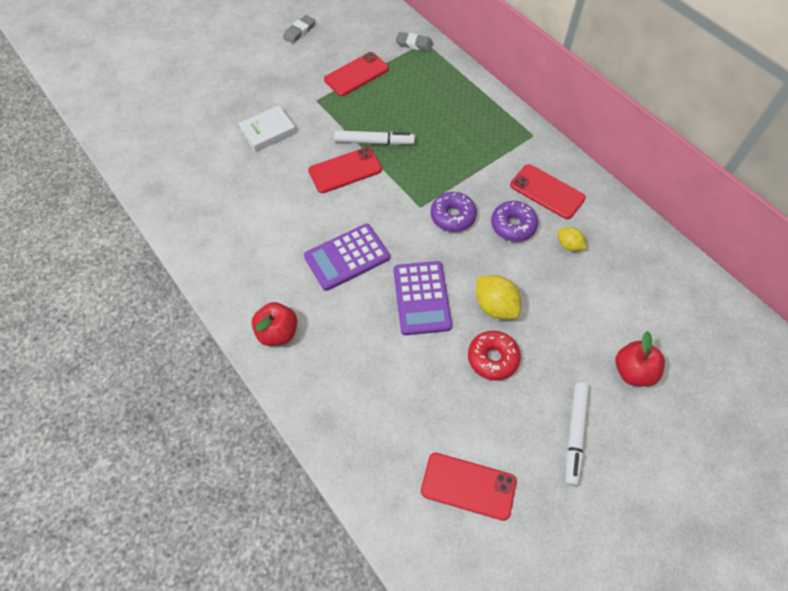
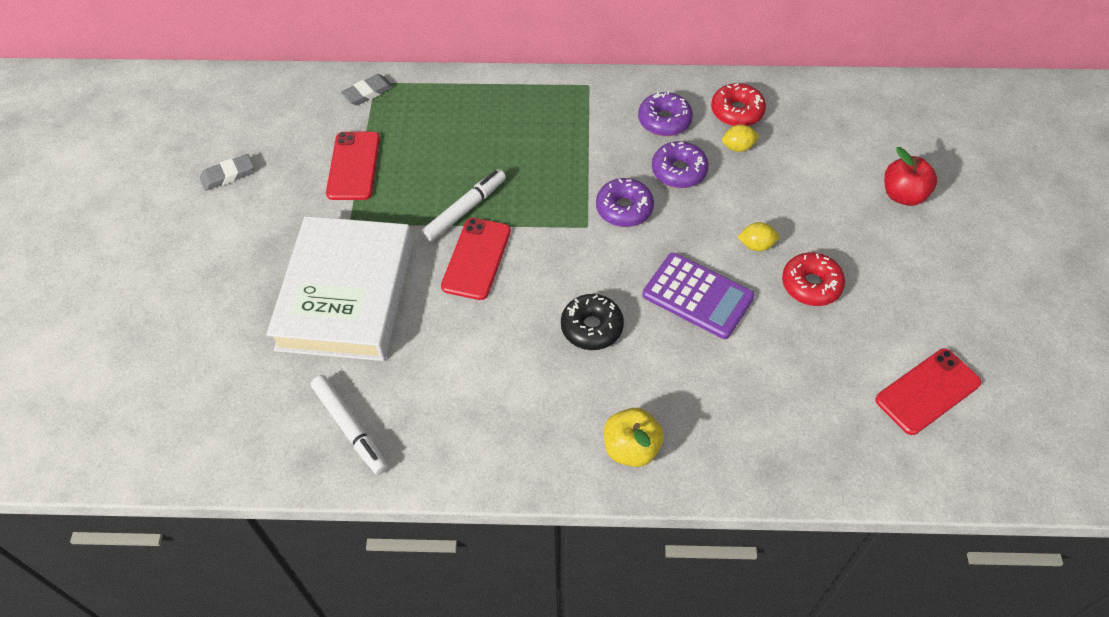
camera: 50 degrees left, 5 degrees down
white book [238,105,296,152] -> white book [266,216,413,361], size x2.17
red apple [252,302,297,346] -> yellow apple [604,408,664,467]
grey eraser [283,15,316,44] -> grey eraser turned 75 degrees clockwise [200,154,254,191]
purple calculator [304,224,390,291] -> black donut [561,294,624,350]
yellow lemon [476,275,521,319] -> yellow lemon [738,222,780,251], size x0.61
red phone [510,164,586,219] -> purple donut [638,91,693,136]
white marker [565,382,589,486] -> white marker moved to [311,375,388,475]
none -> red donut [711,83,766,126]

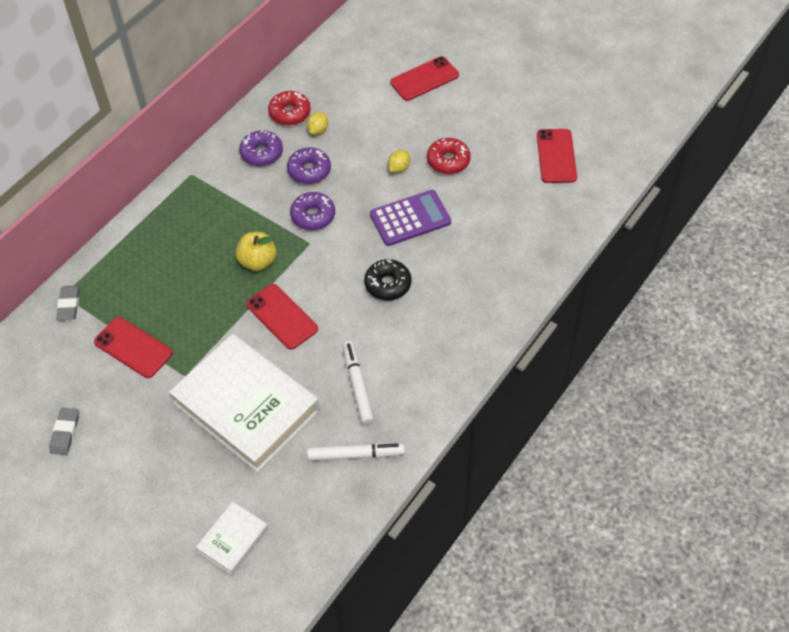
camera: 55 degrees left, 0 degrees up
white marker [421,169,506,242] -> white marker moved to [343,341,375,425]
yellow apple [604,408,664,467] -> yellow apple moved to [236,232,277,271]
red apple [884,147,938,206] -> red phone [390,56,459,101]
none -> white book [196,501,268,575]

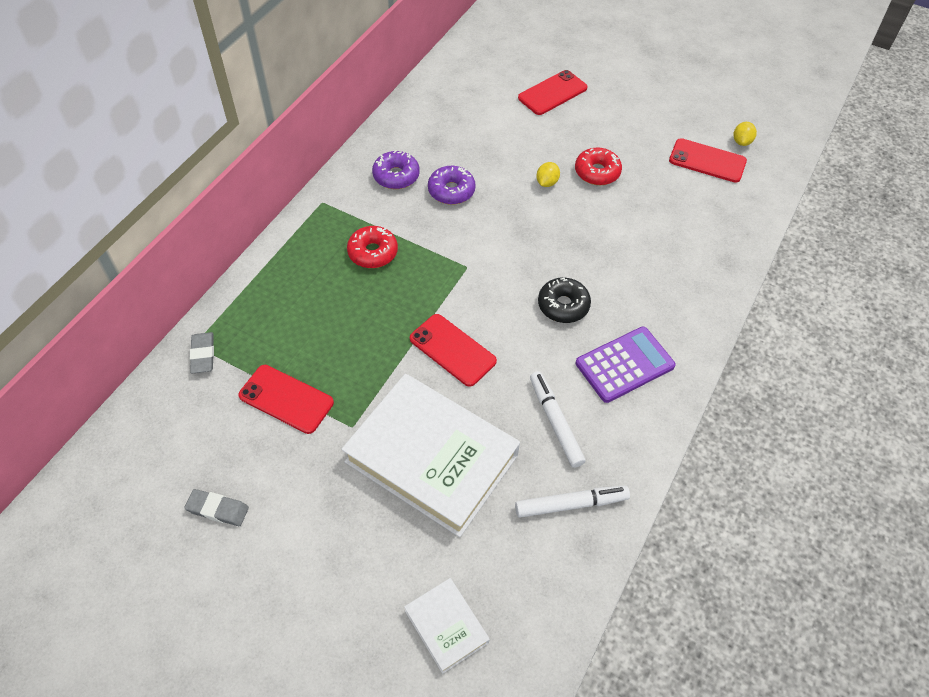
camera: 10 degrees left, 0 degrees up
grey eraser [49,408,79,455] -> grey eraser turned 75 degrees counterclockwise [184,489,249,526]
white book [196,501,268,575] -> white book turned 60 degrees counterclockwise [404,578,490,674]
yellow apple [236,232,277,271] -> none
red donut [268,91,311,125] -> red donut moved to [347,226,398,268]
purple donut [290,192,335,230] -> none
yellow lemon [307,112,329,135] -> yellow lemon moved to [734,122,757,146]
purple calculator [370,190,451,246] -> purple calculator moved to [576,327,676,403]
red phone [537,129,577,183] -> red phone turned 60 degrees counterclockwise [669,138,747,183]

